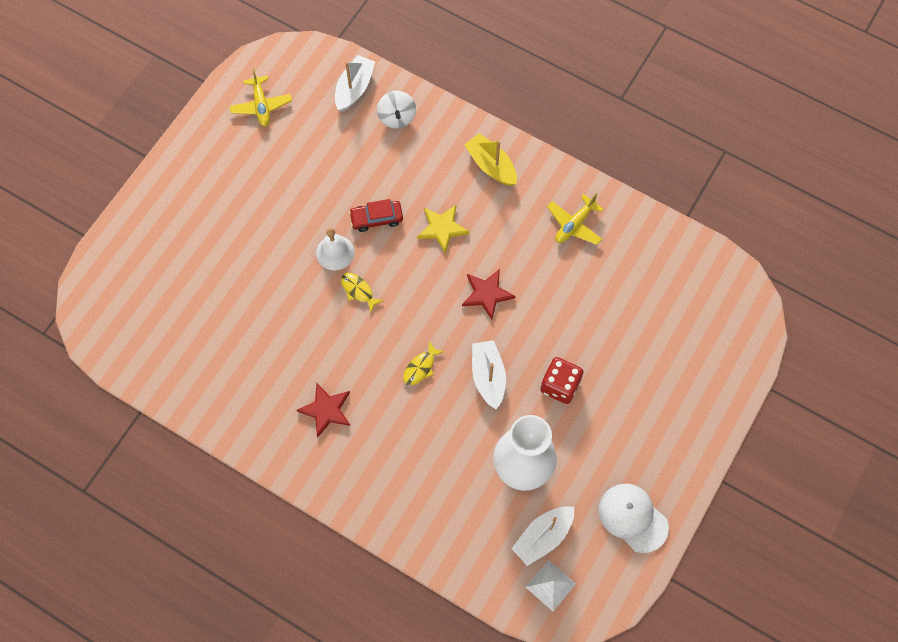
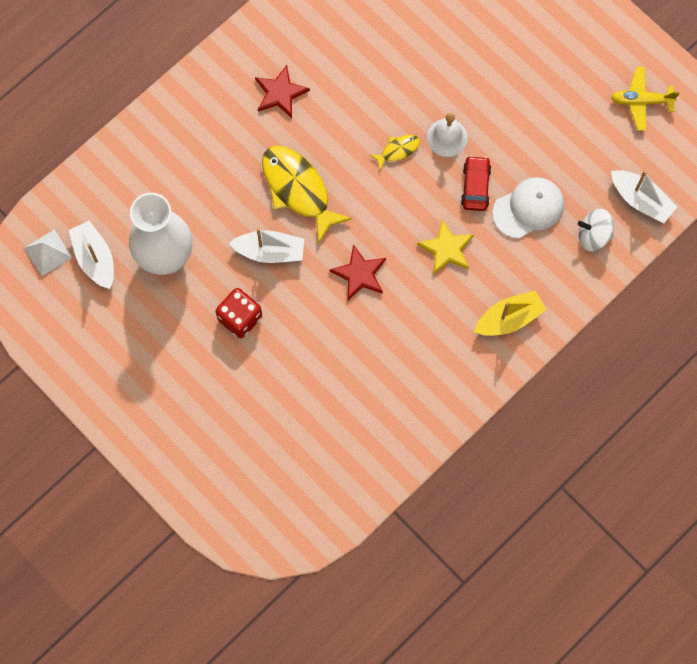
camera: 105 degrees right, 5 degrees up
yellow fish [403,341,444,385] -> yellow fish [262,146,352,244], size x2.11
yellow plane [547,193,604,245] -> none
white cap [598,484,669,553] -> white cap moved to [492,177,564,239]

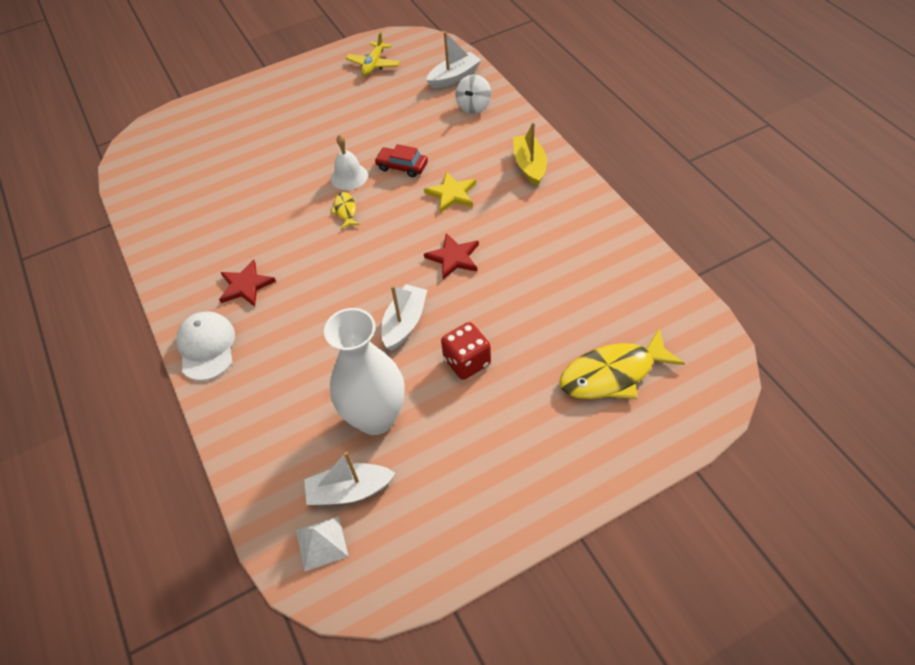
camera: 70 degrees left, 20 degrees down
yellow fish [262,146,352,244] -> yellow fish moved to [559,328,685,399]
white cap [492,177,564,239] -> white cap moved to [176,311,235,381]

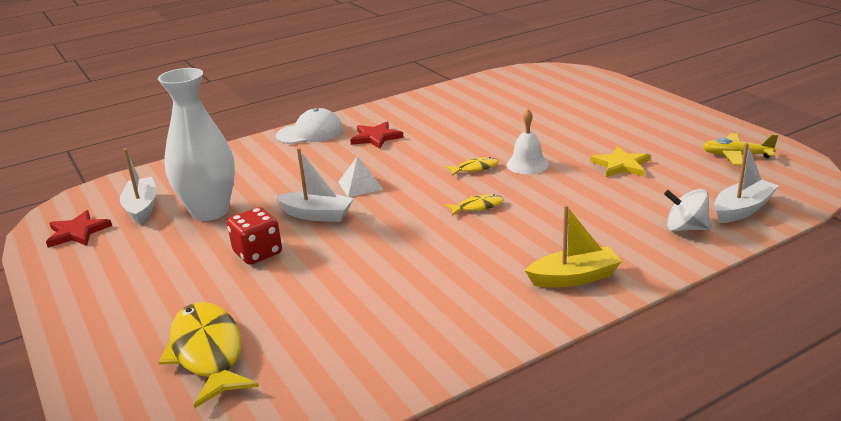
camera: 85 degrees right, 25 degrees down
white pyramid [296,516,349,571] -> white pyramid moved to [338,157,383,197]
red car [374,144,428,177] -> none
yellow star [424,171,476,213] -> yellow star moved to [590,146,650,177]
red star [424,233,479,280] -> red star moved to [46,210,112,248]
white boat [426,31,481,88] -> white boat turned 90 degrees counterclockwise [714,143,778,223]
none -> yellow fish [445,194,504,216]

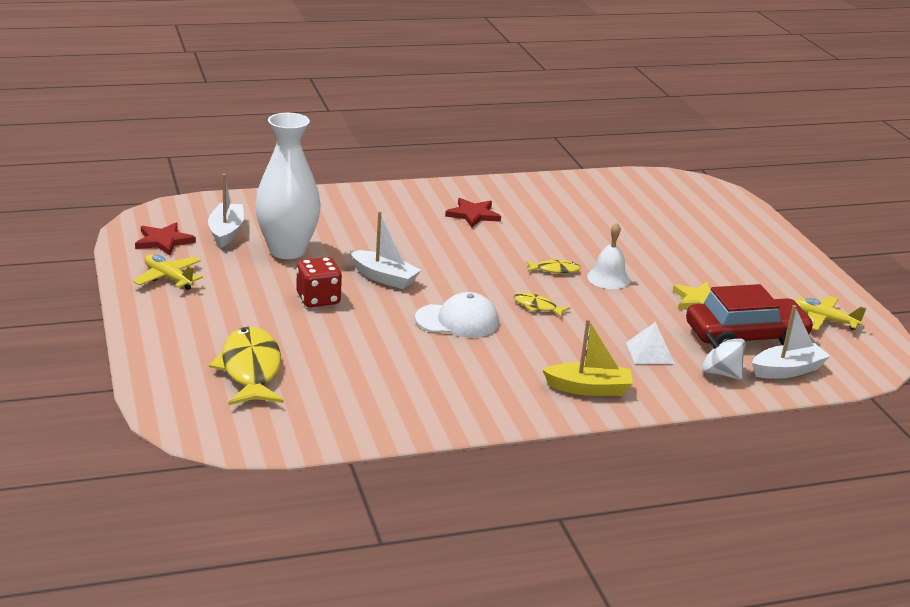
camera: 10 degrees right, 0 degrees up
white cap [276,108,343,144] -> white cap moved to [415,292,499,338]
white pyramid [338,157,383,197] -> white pyramid moved to [626,322,675,364]
yellow fish [445,194,504,216] -> yellow fish turned 150 degrees counterclockwise [514,293,571,318]
none -> yellow plane [133,254,203,290]
none -> red car [686,284,814,345]

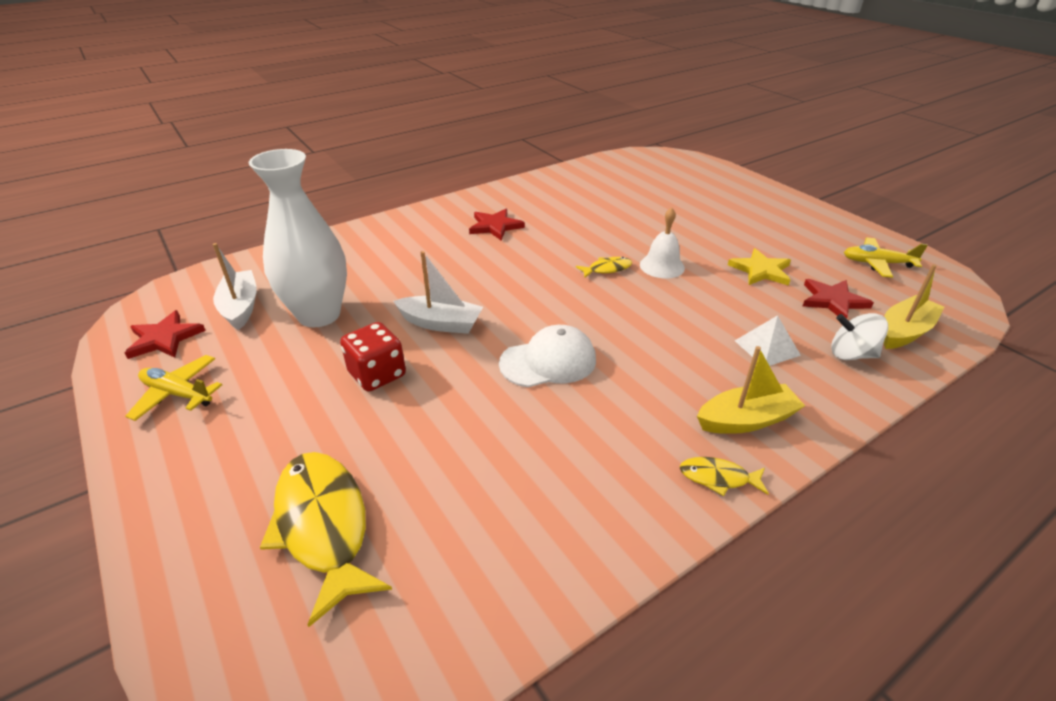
camera: 15 degrees left, 10 degrees up
yellow fish [514,293,571,318] -> yellow fish moved to [680,457,769,496]
red car [686,284,814,345] -> red star [803,279,874,319]
white boat [752,305,830,379] -> yellow boat [884,264,944,349]

